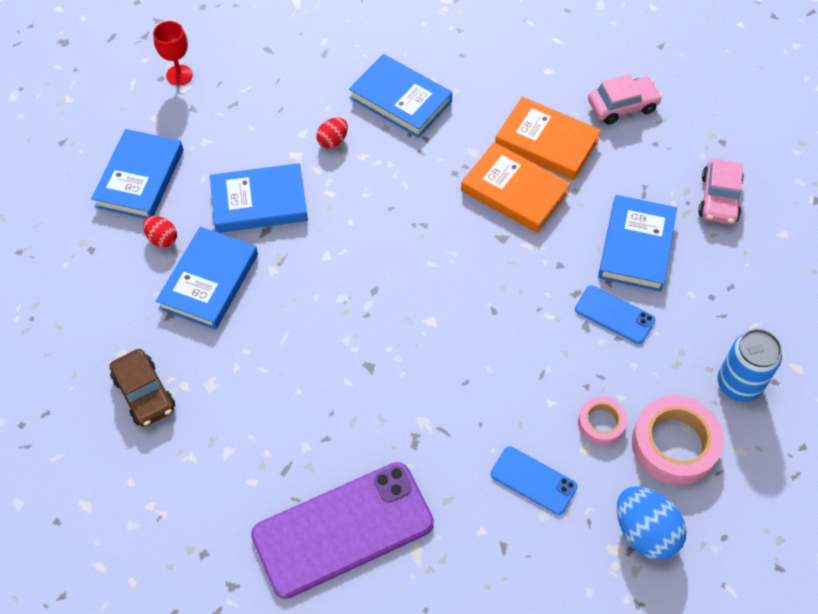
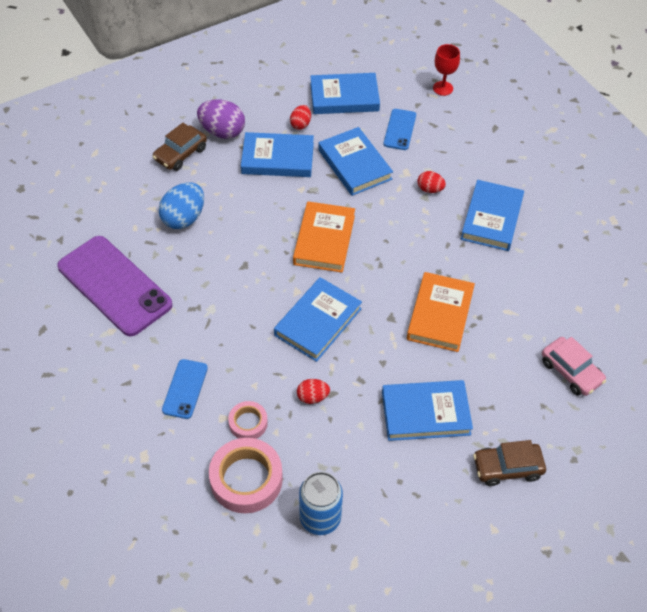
camera: 70 degrees right, 5 degrees down
orange book [495,97,601,180] -> orange book moved to [293,201,355,272]
blue phone [575,285,655,344] -> blue phone moved to [384,109,416,150]
blue egg [617,486,687,560] -> blue egg moved to [159,182,204,229]
pink car [698,159,744,224] -> brown car [473,440,546,486]
none -> purple egg [197,99,245,139]
none -> blue book [274,277,362,362]
none -> red egg [297,379,330,404]

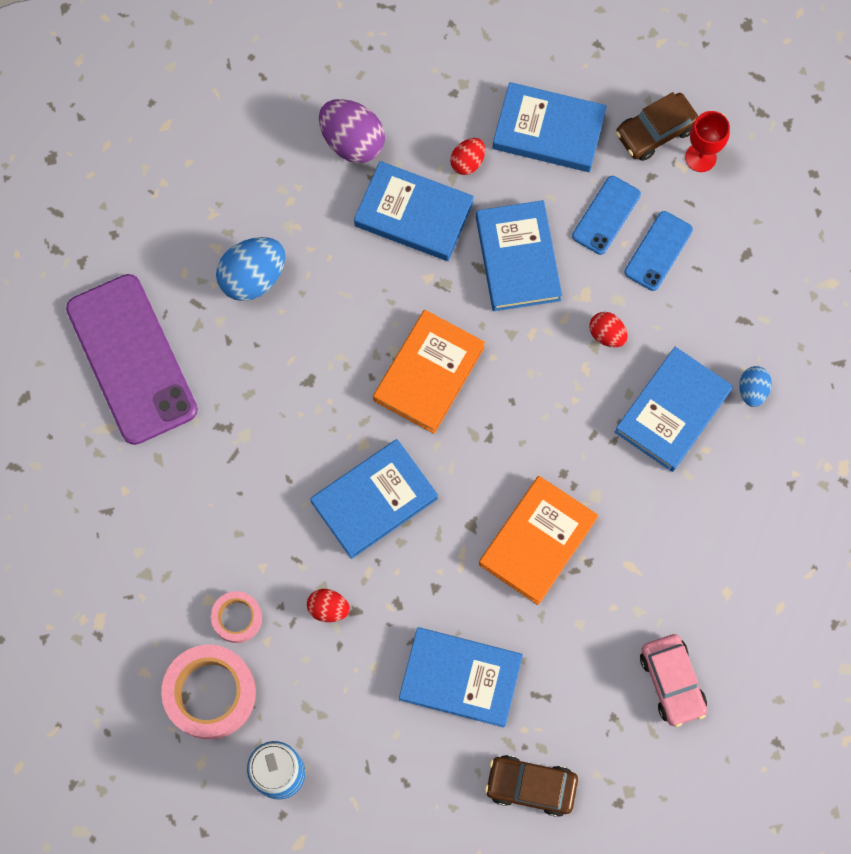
camera: 20 degrees right, 20 degrees up
brown car [152,123,207,171] -> brown car moved to [616,92,698,161]
blue phone [162,359,208,419] -> blue phone moved to [624,211,693,291]
none -> blue egg [739,366,772,407]

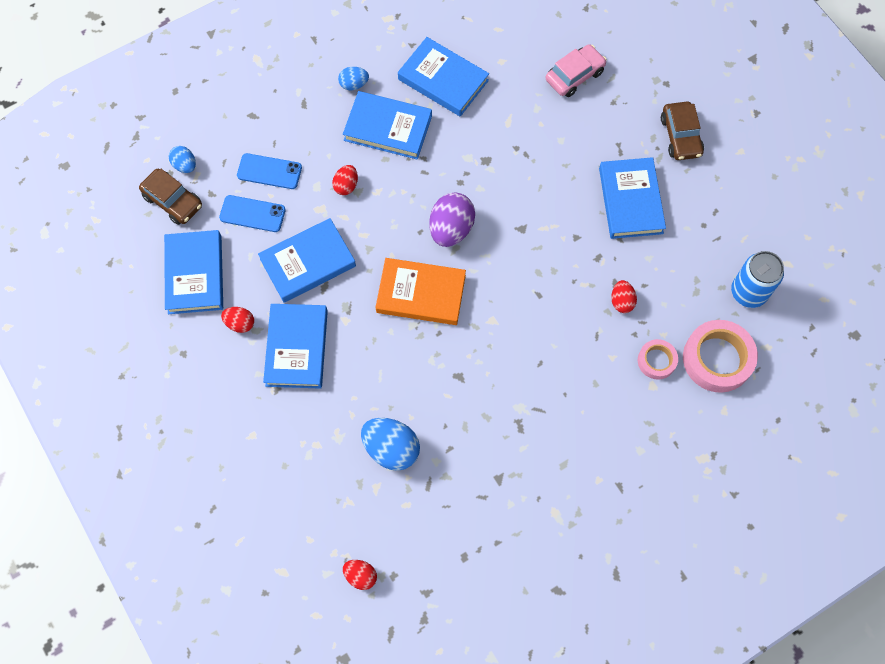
camera: 110 degrees left, 5 degrees down
purple phone [66,274,198,445] -> none
blue book [310,439,438,559] -> blue book moved to [398,37,489,117]
purple egg [319,99,385,163] -> purple egg moved to [429,193,475,247]
orange book [479,476,598,605] -> none
red goblet [685,111,730,172] -> blue egg [169,146,196,173]
none -> red egg [343,560,377,590]

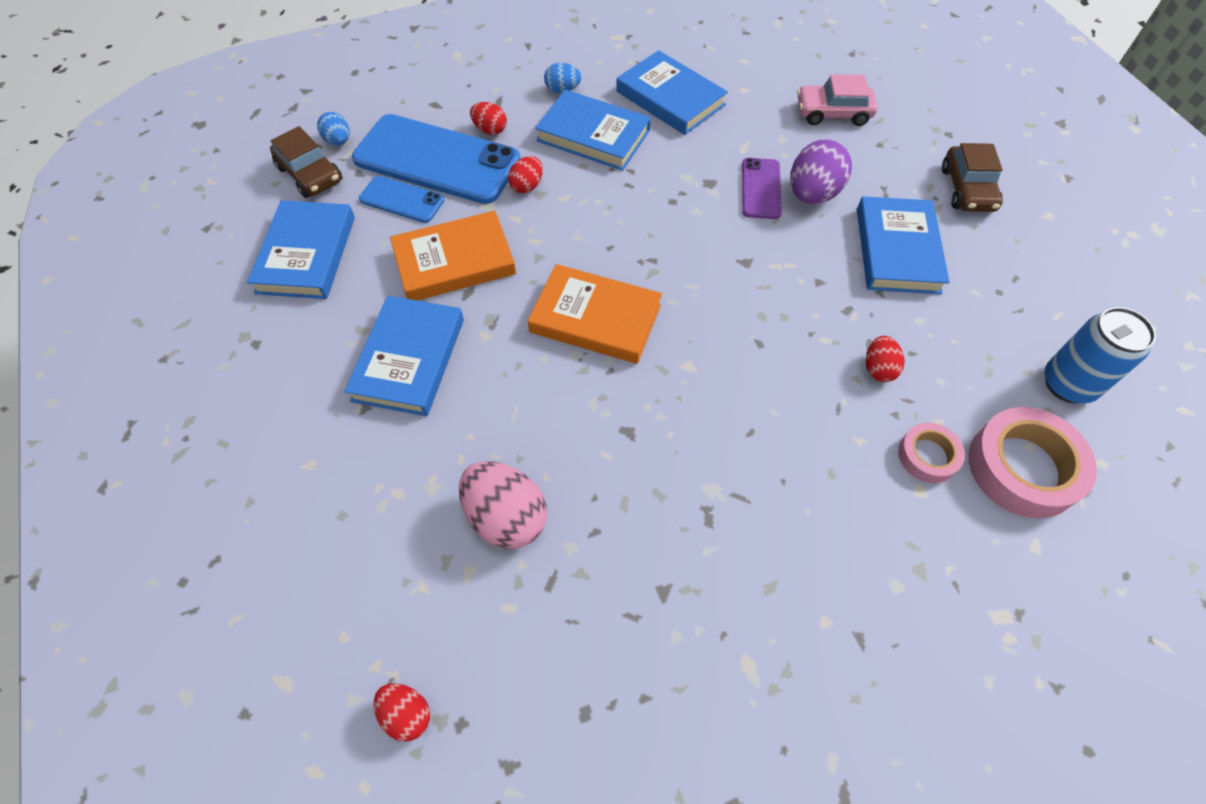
camera: 10 degrees right, 10 degrees down
red egg [221,307,254,333] -> red egg moved to [470,102,507,135]
blue phone [237,153,302,189] -> blue phone [352,114,521,204], size x2.05
blue book [258,218,356,303] -> orange book [390,211,516,300]
blue egg [361,418,420,471] -> pink egg [459,461,547,549]
purple egg [429,193,475,247] -> purple egg moved to [790,140,852,204]
pink car [546,44,607,97] -> pink car turned 150 degrees counterclockwise [797,74,877,126]
none -> purple phone [742,158,782,219]

